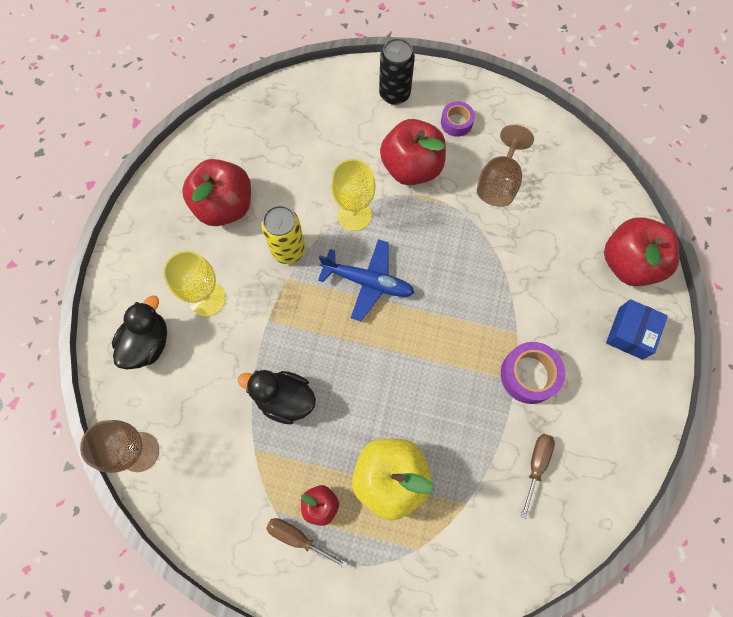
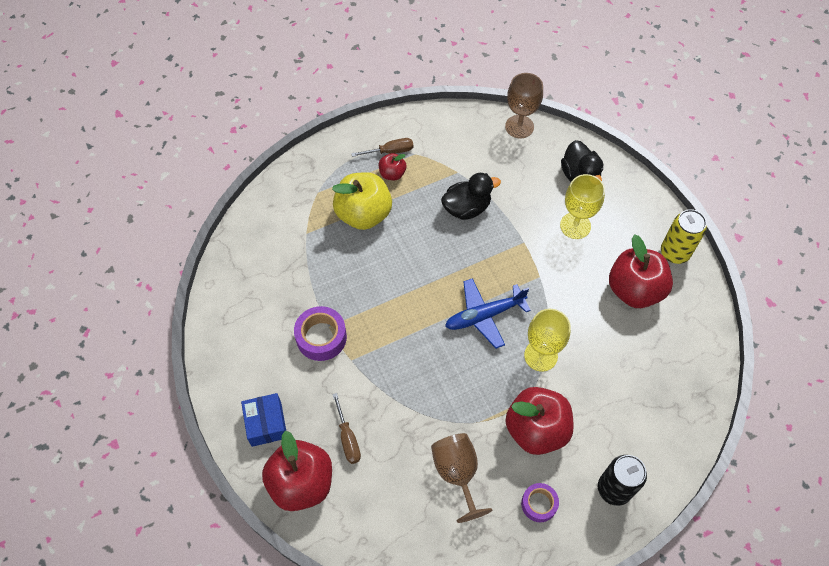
camera: 140 degrees right, 10 degrees down
yellow can [261,205,305,264] -> yellow can moved to [661,209,707,264]
brown screwdriver [521,434,555,519] -> brown screwdriver moved to [332,393,361,464]

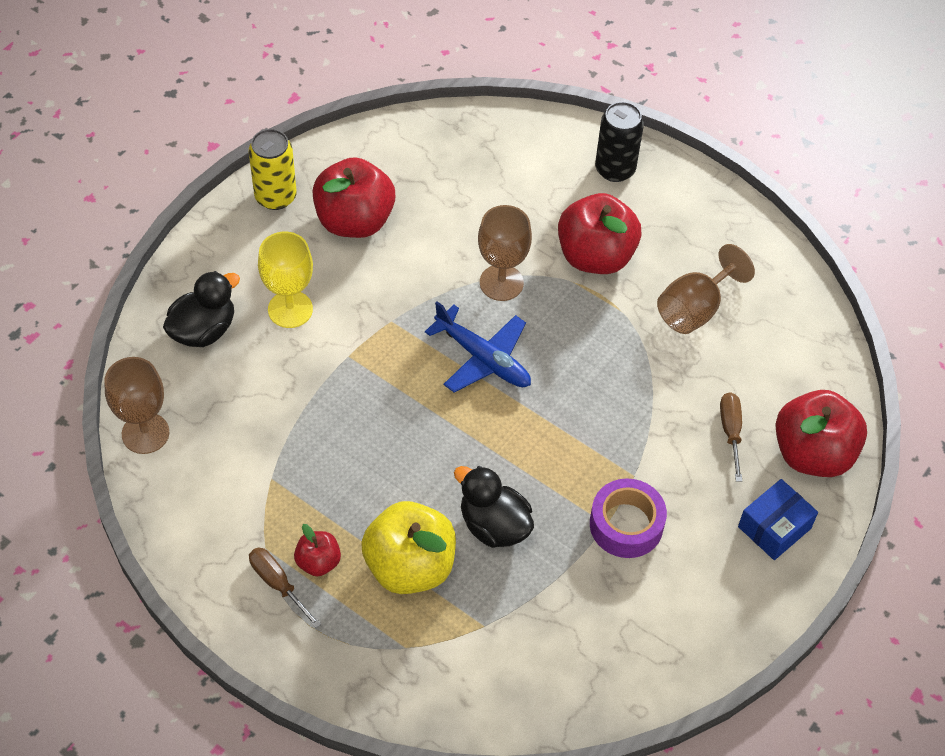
camera: 120 degrees left, 5 degrees down
brown screwdriver [332,393,361,464] -> brown screwdriver turned 45 degrees counterclockwise [720,392,742,482]
black duck [441,173,501,220] -> black duck moved to [454,466,534,548]
purple tape [521,483,559,522] -> none
yellow goblet [524,309,571,372] -> brown goblet [478,205,532,301]

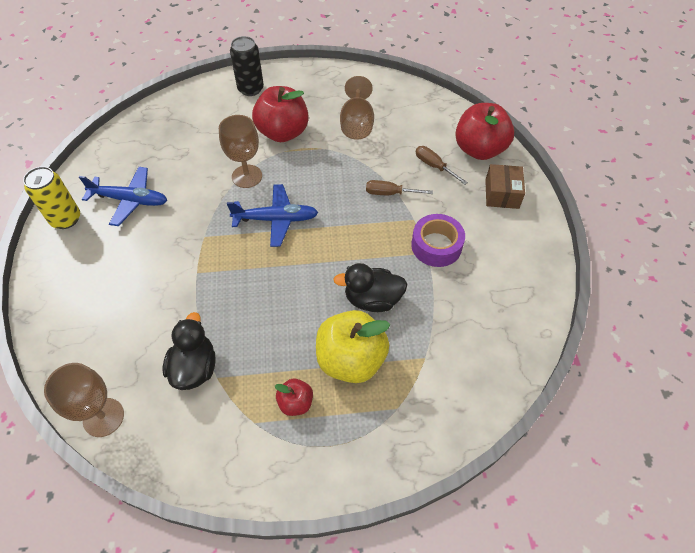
camera: 40 degrees left, 0 degrees up
black duck [163,271,240,347] -> black duck moved to [163,312,216,390]
brown screwdriver [249,547,321,628] -> brown screwdriver moved to [366,180,433,195]
yellow goblet [258,232,313,328] -> none
red apple [312,157,395,238] -> blue plane [79,167,167,226]
blue box [738,479,818,560] -> brown box [485,164,525,209]

